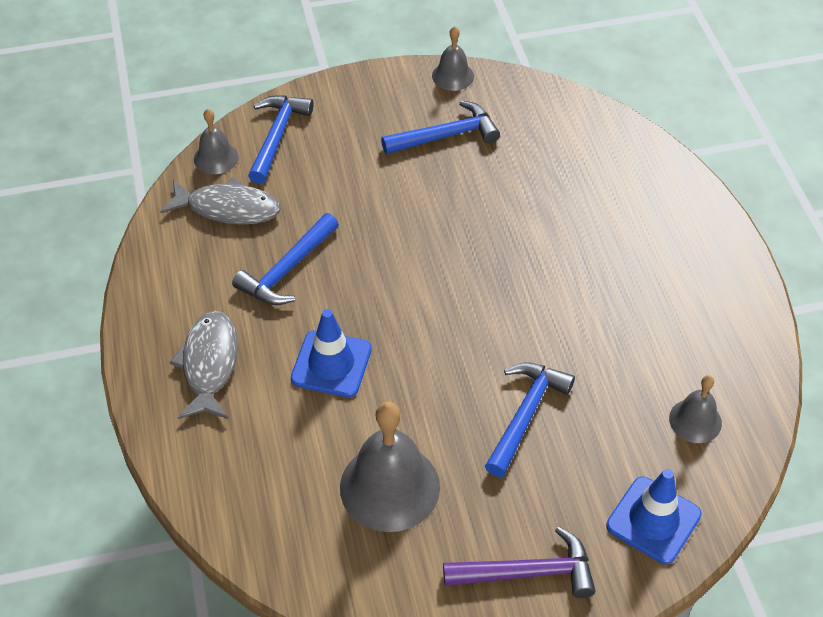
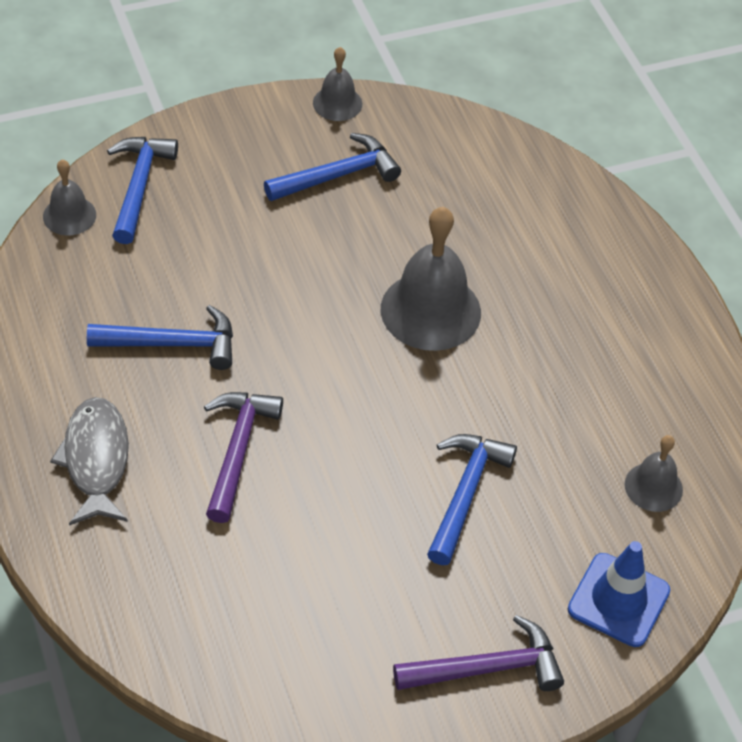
camera: 10 degrees left, 0 degrees up
grey fish [160,177,281,225] -> none
blue hammer [232,213,339,305] -> blue hammer turned 120 degrees counterclockwise [87,305,233,370]
blue traffic cone [291,309,371,397] -> purple hammer [204,392,283,523]
grey bell [340,402,440,532] -> grey bell moved to [381,207,481,351]

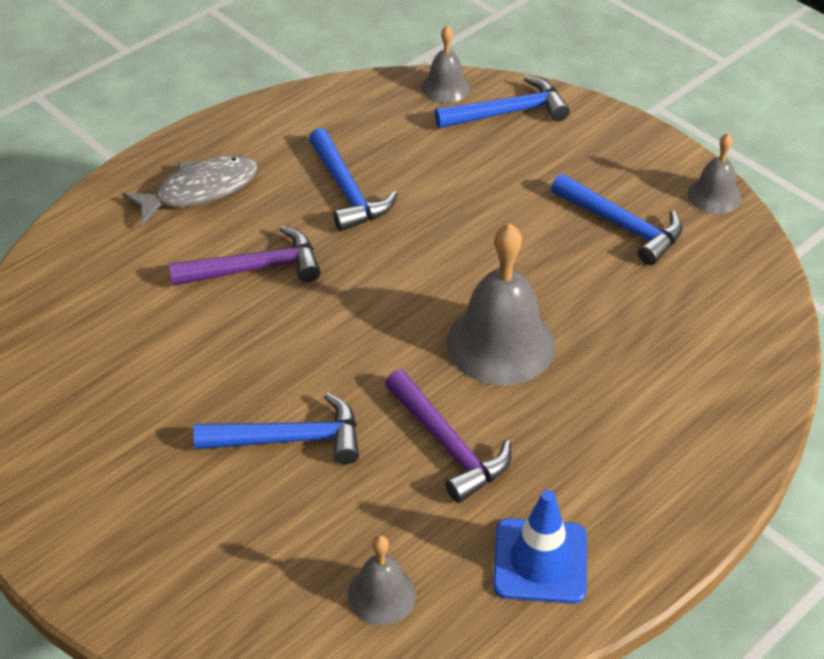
camera: 70 degrees right, 5 degrees down
purple hammer [393,615,564,691] -> purple hammer moved to [385,370,511,503]
blue traffic cone [568,541,670,647] -> blue traffic cone moved to [493,490,587,604]

